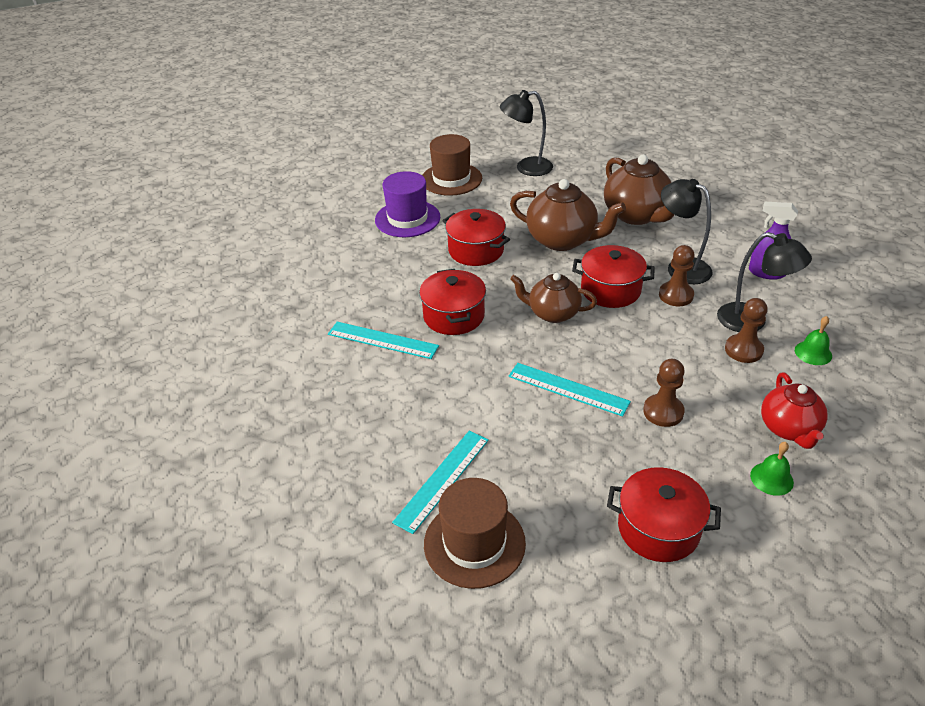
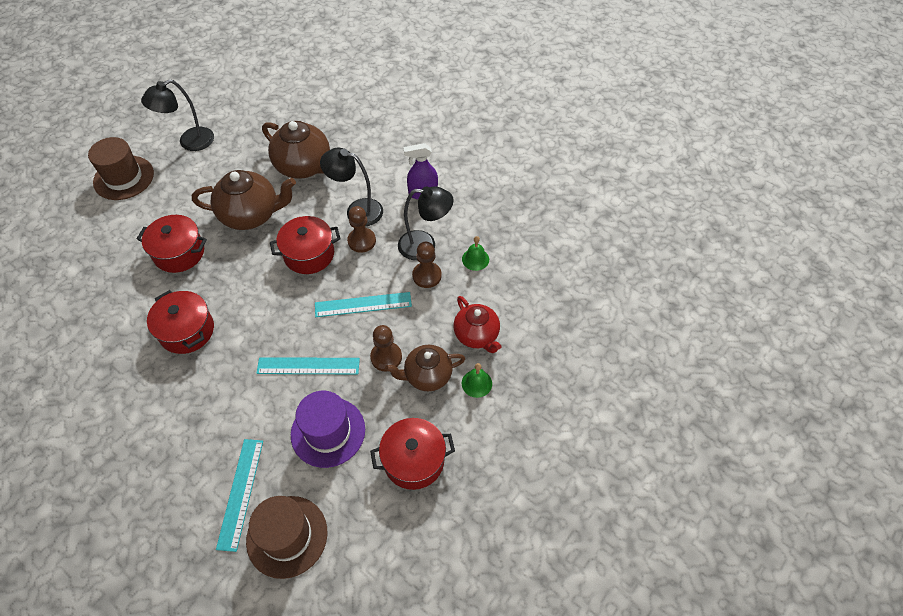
camera: 30 degrees left, 15 degrees up
turquoise ruler [328,322,439,359] -> turquoise ruler moved to [315,292,412,317]
purple hat [375,171,440,237] -> purple hat moved to [291,391,365,468]
brown teapot [510,273,597,323] -> brown teapot moved to [385,345,465,391]

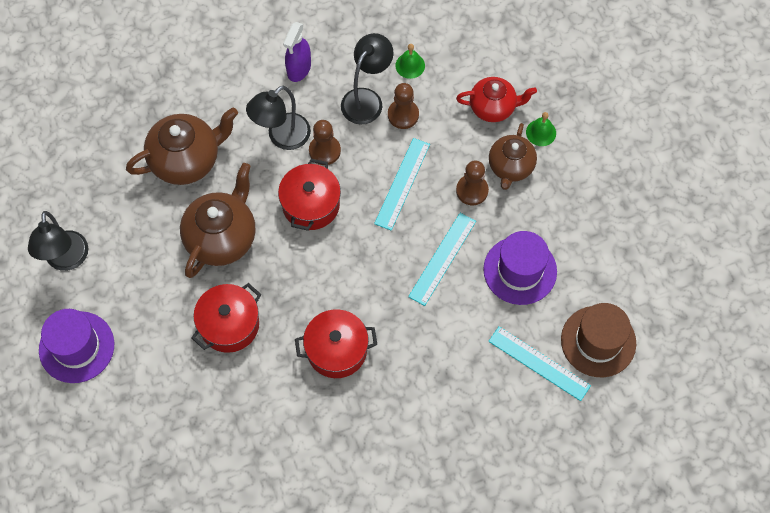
camera: 60 degrees left, 10 degrees up
brown hat [88,137,154,200] -> purple hat [39,309,114,383]
red pot [370,418,455,490] -> none

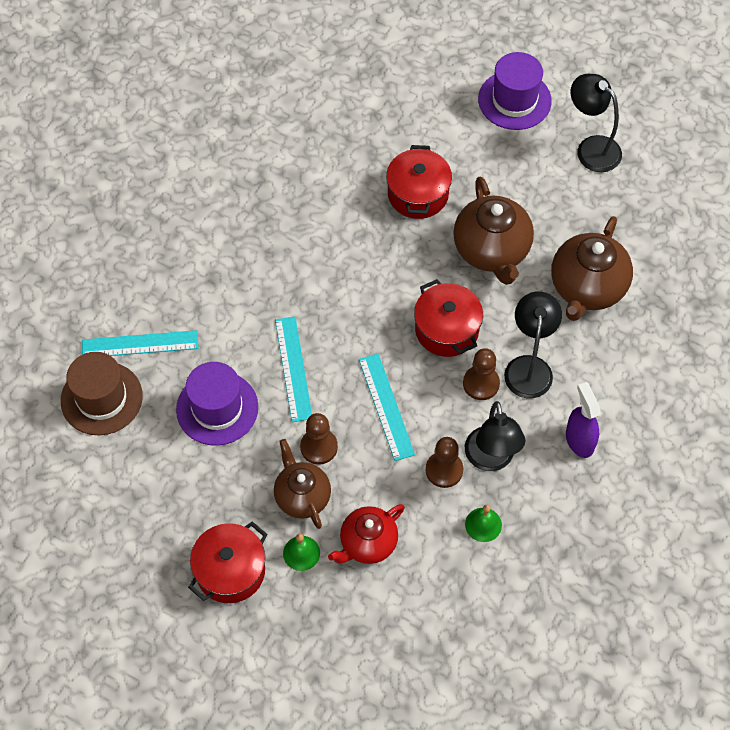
camera: 140 degrees right, 5 degrees down
red pot [295,309,377,378] -> red pot moved to [188,521,268,603]

